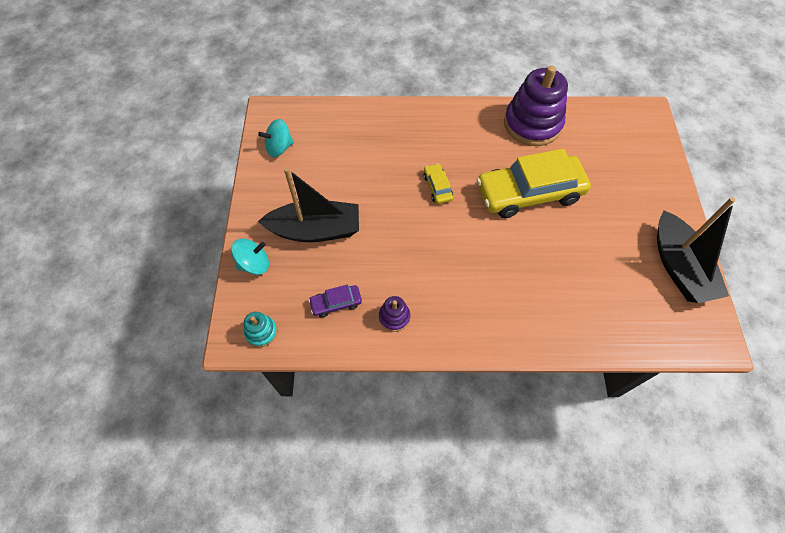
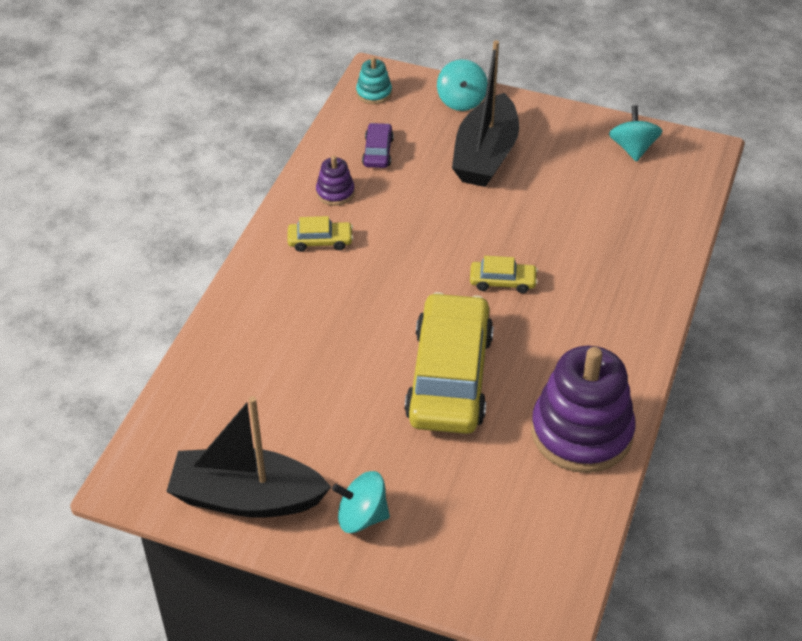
camera: 110 degrees right, 15 degrees down
none -> yellow car [288,216,353,252]
none -> turquoise spinning top [332,471,390,533]

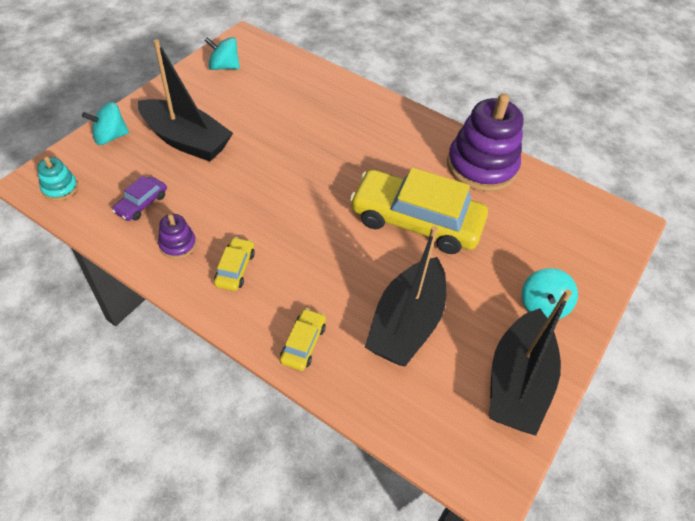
camera: 80 degrees left, 5 degrees up
purple car [362,123,394,168] -> purple car turned 75 degrees counterclockwise [112,176,167,221]
turquoise spinning top [437,59,488,111] -> turquoise spinning top turned 150 degrees clockwise [82,102,129,145]
yellow car [470,256,538,293] -> yellow car moved to [280,308,326,371]
none -> black boat [365,226,446,366]

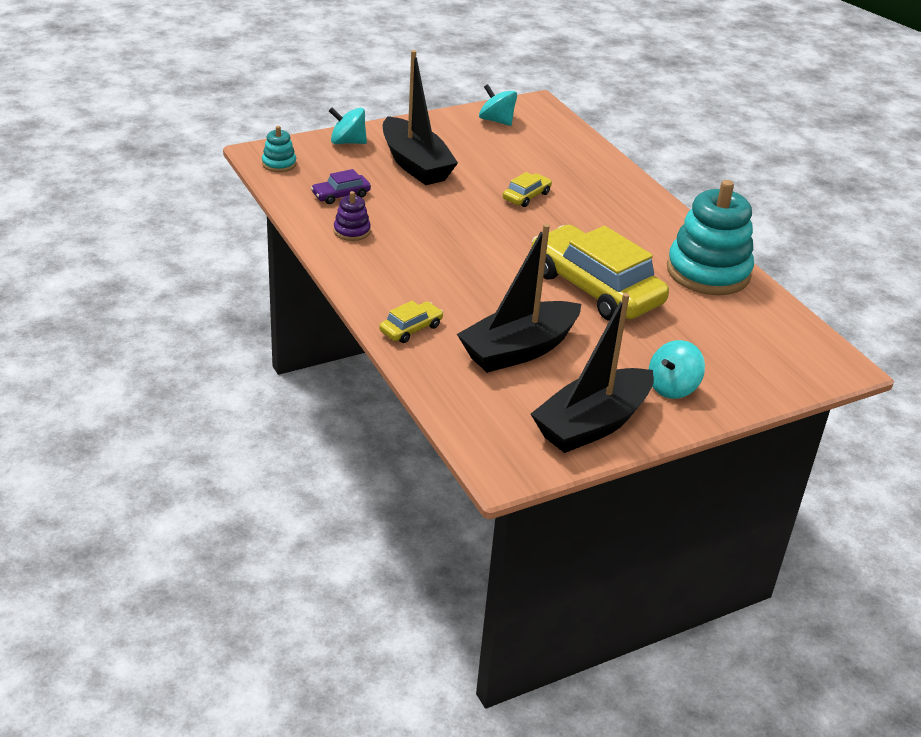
camera: 30 degrees right, 15 degrees down
yellow car [214,237,255,291] -> yellow car moved to [503,172,552,207]
purple stacking toy [447,94,524,192] -> turquoise stacking toy [667,180,754,295]

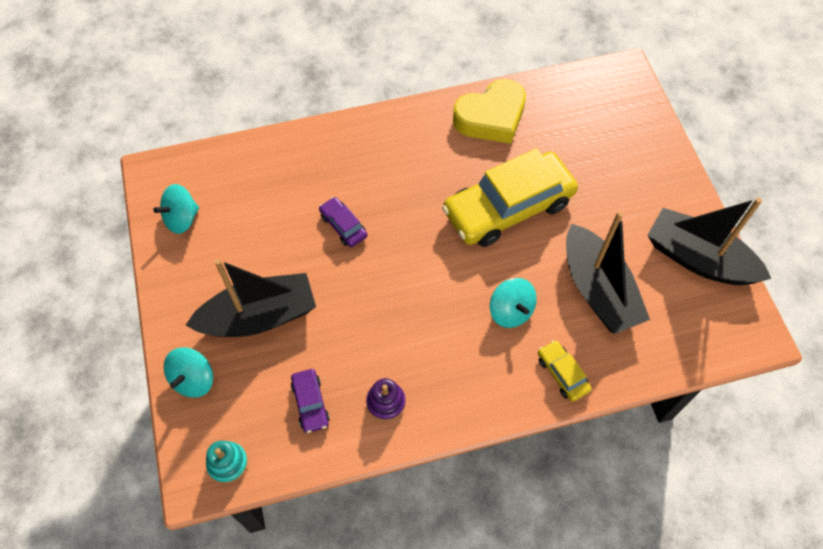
camera: 75 degrees left, 25 degrees up
yellow car [503,172,552,207] -> purple car [319,197,367,247]
black boat [531,293,654,453] -> black boat turned 150 degrees clockwise [647,198,772,285]
turquoise spinning top [649,340,705,399] -> turquoise spinning top moved to [490,278,537,328]
turquoise stacking toy [667,180,754,295] -> yellow heart [453,79,526,144]

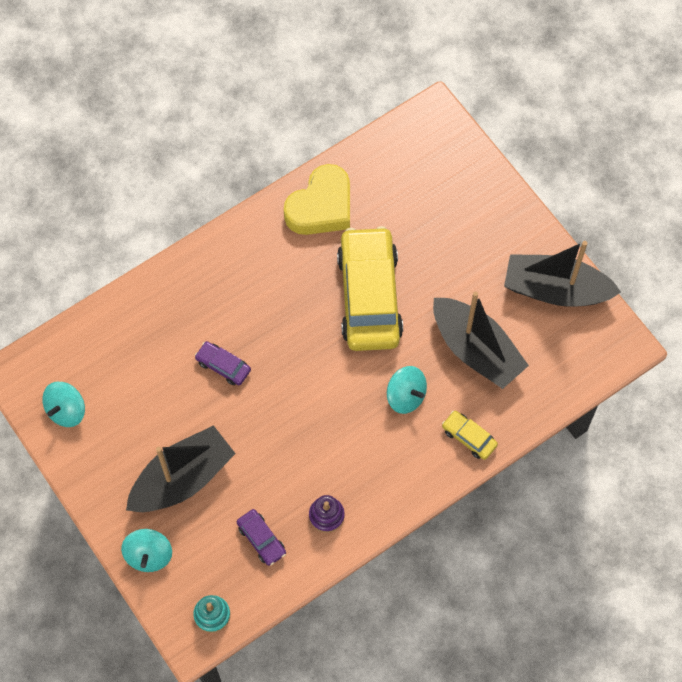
camera: 20 degrees left, 5 degrees up
yellow car [442,148,578,247] -> yellow car turned 135 degrees clockwise [337,226,403,351]

